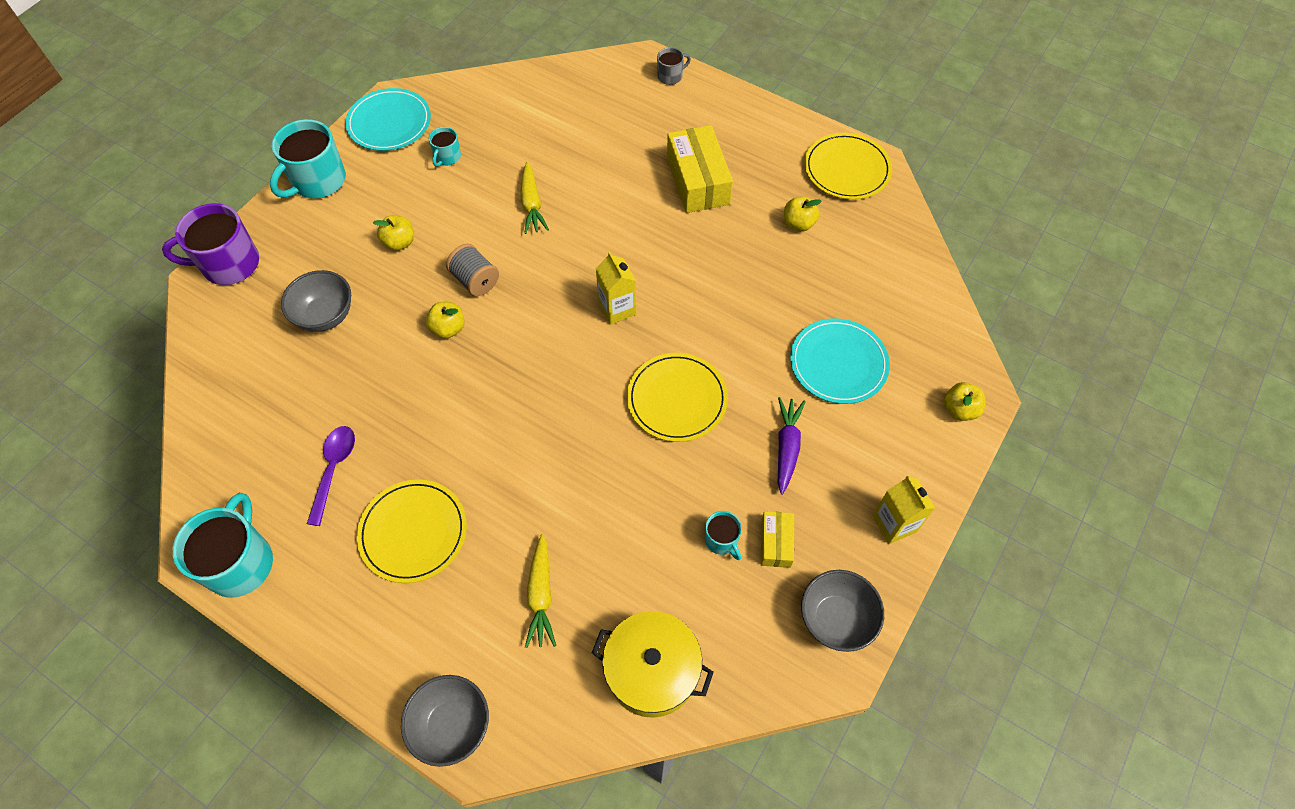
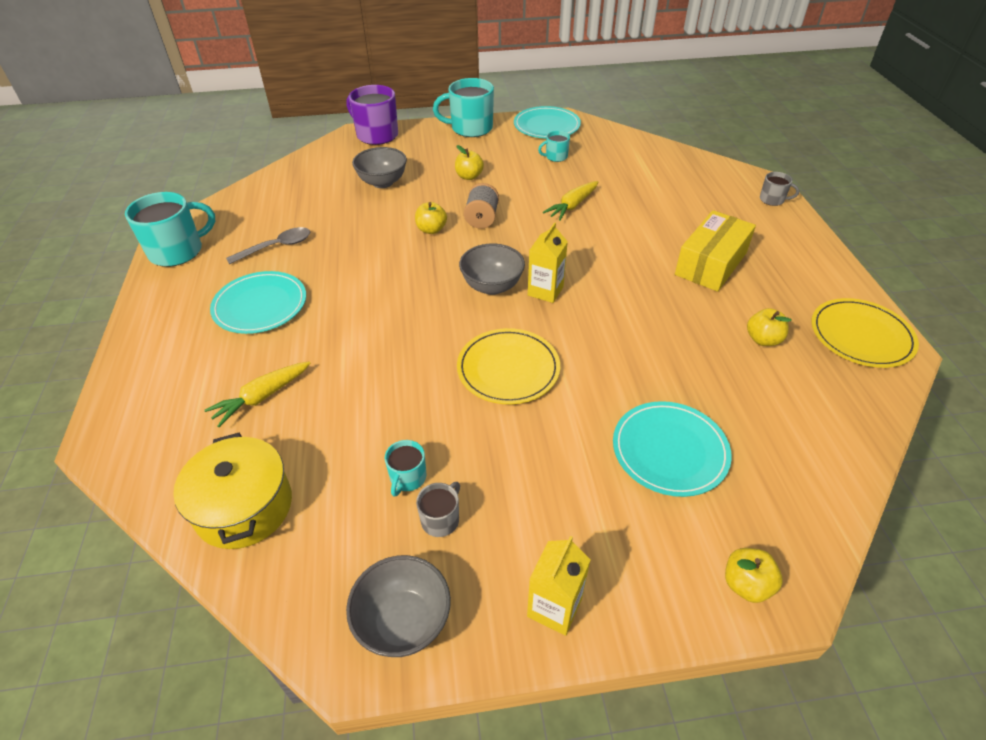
camera: 50 degrees right, 15 degrees down
purple spoon [307,426,355,526] -> grey spoon [226,227,310,264]
yellow plate [357,479,467,583] -> turquoise plate [210,271,306,334]
grey bowl [401,675,489,767] -> grey bowl moved to [459,244,525,295]
yellow box [761,511,794,568] -> grey mug [416,482,460,537]
purple carrot [778,397,806,495] -> none

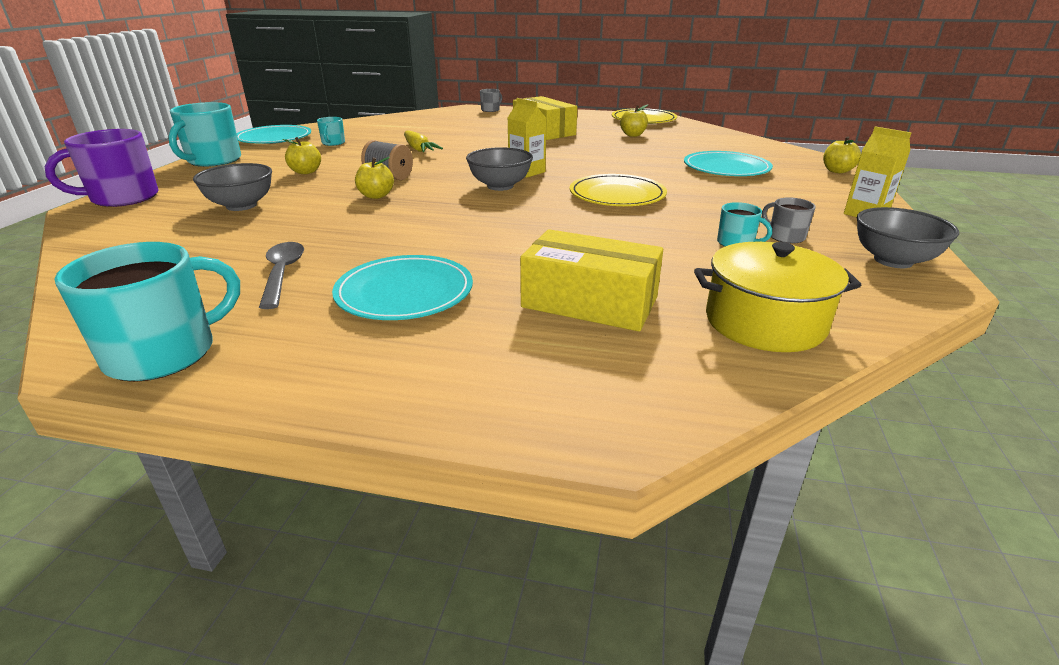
camera: 70 degrees left, 15 degrees down
turquoise mug [125,192,215,267] -> turquoise mug turned 60 degrees clockwise [54,242,240,382]
yellow carrot [204,362,310,427] -> yellow box [520,229,663,331]

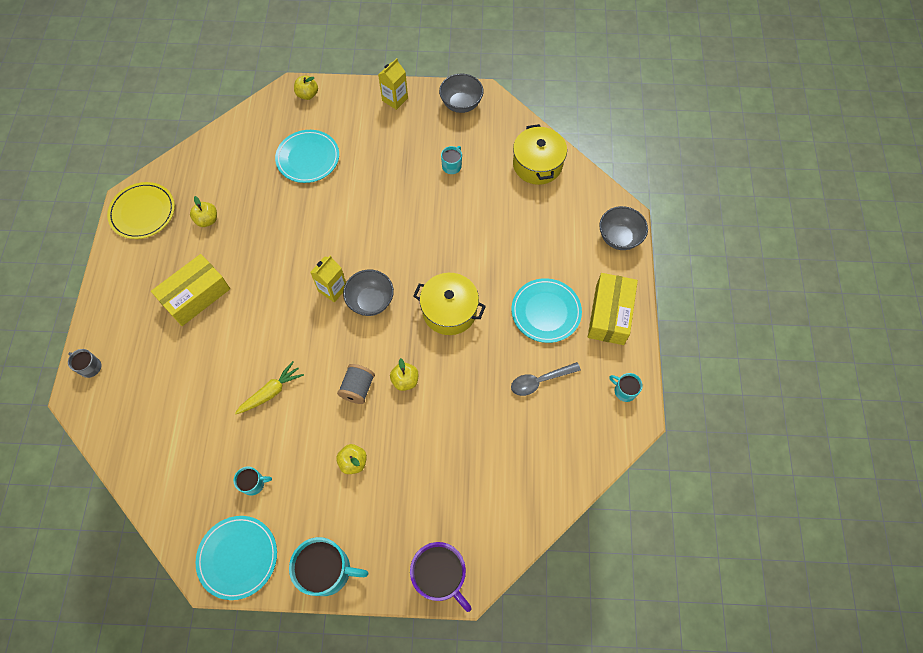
camera: 100 degrees left, 35 degrees up
turquoise mug [54,242,240,382] -> turquoise mug [609,373,643,402], size x0.50
grey bowl [193,163,272,211] -> grey bowl moved to [599,206,648,250]
yellow box [520,229,663,331] -> yellow box moved to [588,273,638,345]
yellow plate [570,174,667,206] -> none
grey mug [762,197,816,244] -> none
none -> yellow pot [413,273,486,335]

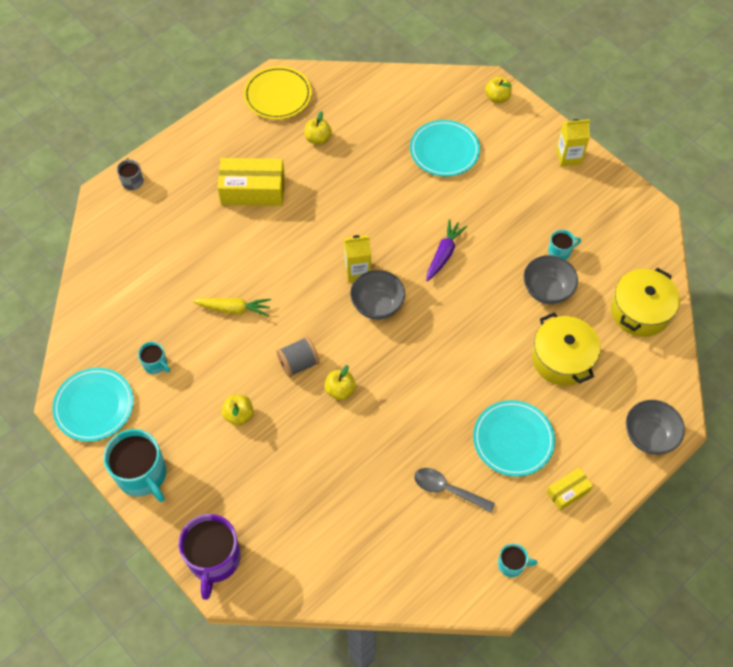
camera: 45 degrees right, 5 degrees down
yellow pot [413,273,486,335] -> yellow pot moved to [532,313,601,386]
grey bowl [439,74,484,113] -> grey bowl moved to [524,255,578,304]
yellow box [588,273,638,345] -> yellow box [546,468,593,511], size x0.53
turquoise mug [609,373,643,402] -> turquoise mug turned 105 degrees clockwise [498,543,537,577]
none -> purple carrot [426,219,467,281]

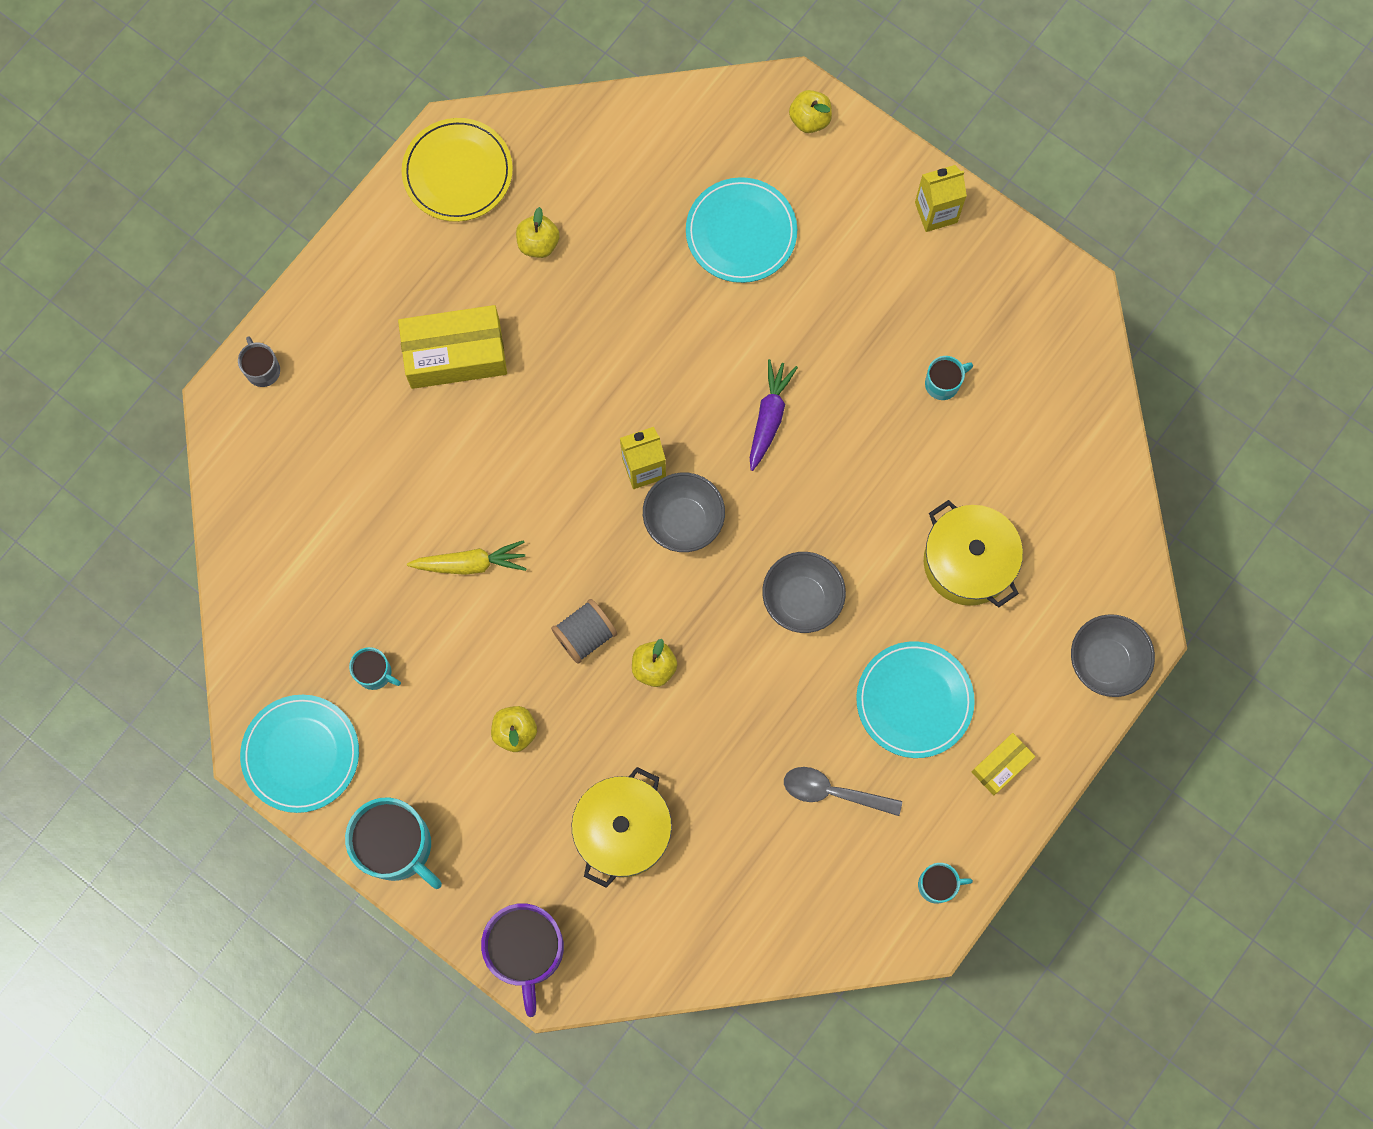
camera: 10 degrees left, 15 degrees up
grey bowl [524,255,578,304] -> grey bowl moved to [762,552,846,633]
yellow pot [611,268,680,337] -> yellow pot moved to [572,767,672,888]

